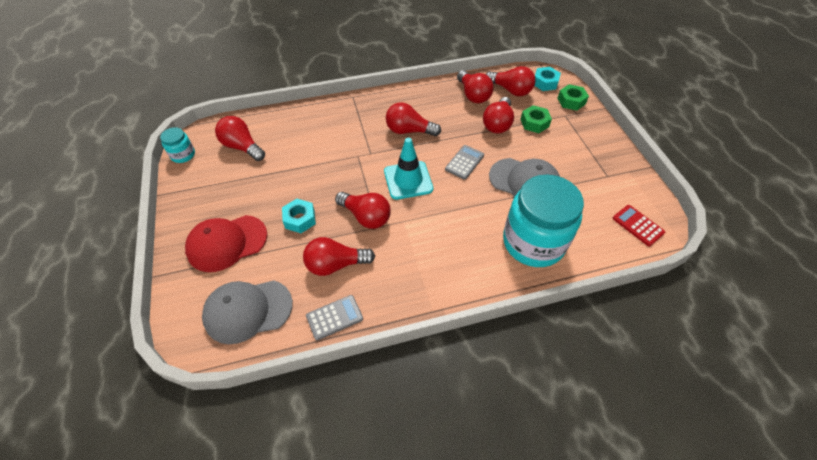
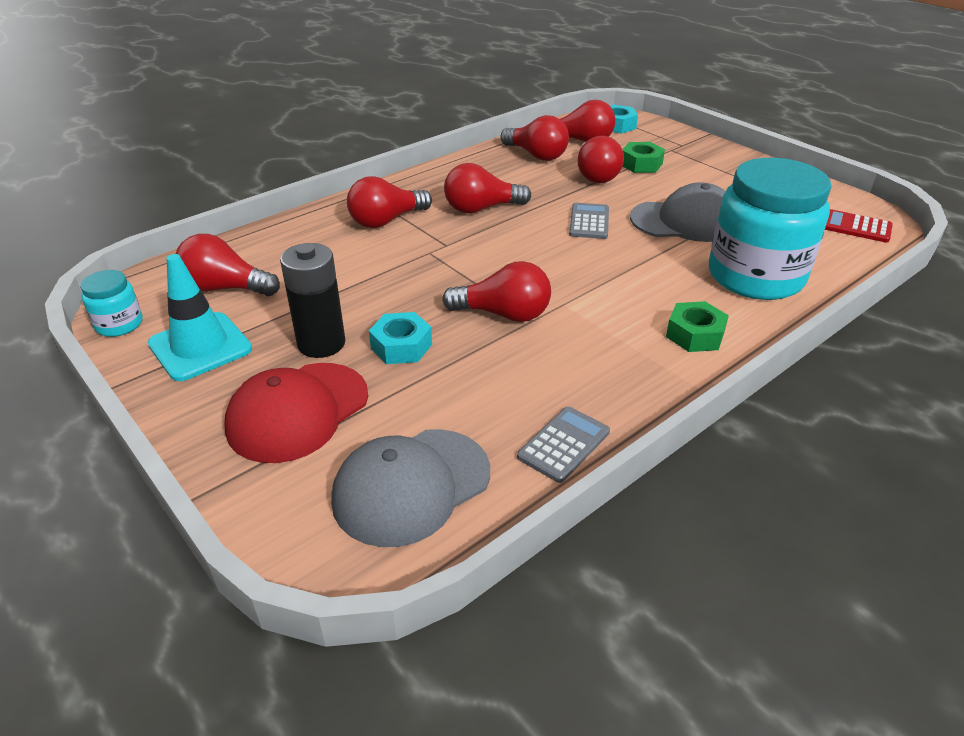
camera: 25 degrees left, 15 degrees down
red light bulb [303,237,375,276] -> red light bulb moved to [347,176,432,228]
turquoise traffic cone [384,138,433,200] -> turquoise traffic cone moved to [148,254,252,381]
green nut [557,84,589,111] -> green nut moved to [666,301,729,352]
none -> black battery [280,243,345,358]

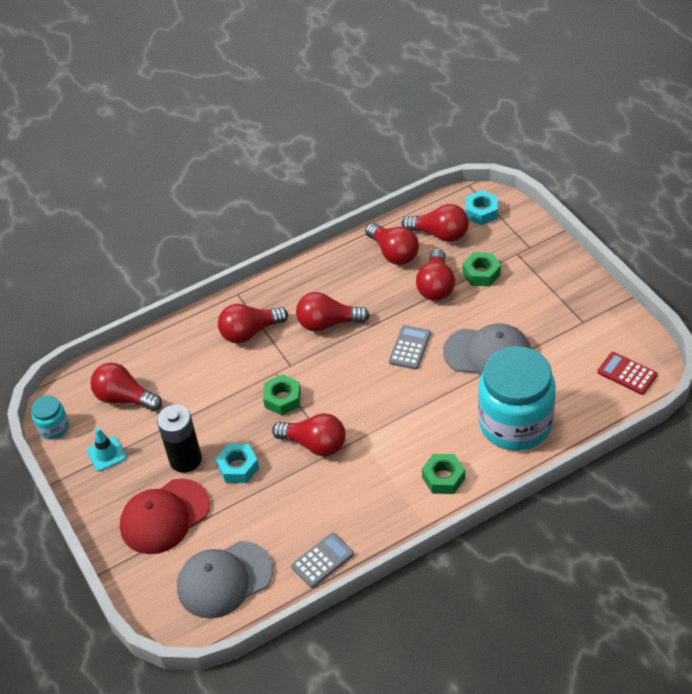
camera: 15 degrees right, 10 degrees up
turquoise traffic cone [148,254,252,381] -> turquoise traffic cone [87,428,126,472], size x0.60
none -> green nut [263,374,301,415]

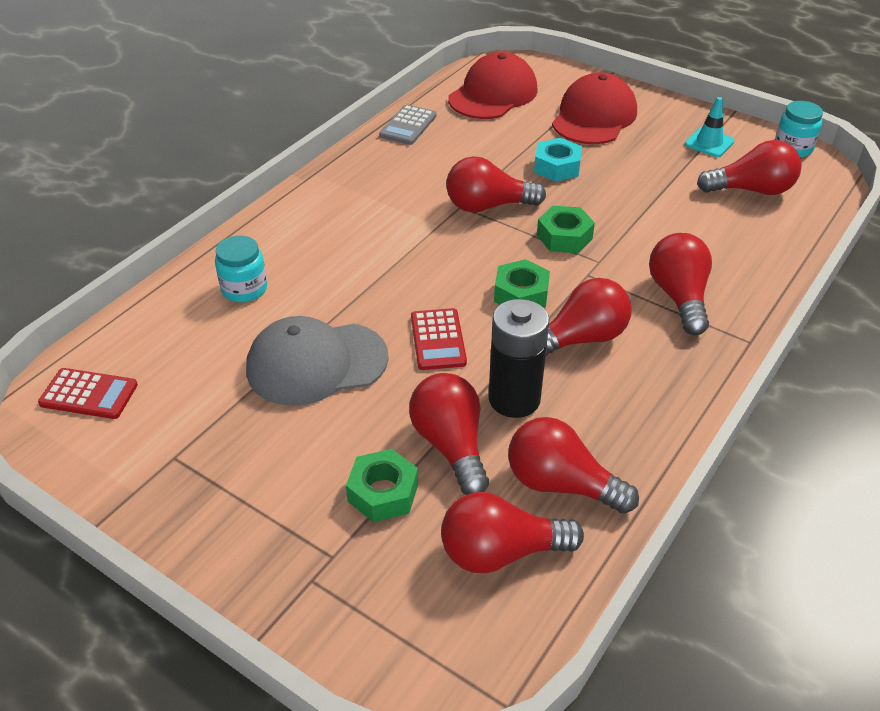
camera: 150 degrees right, 5 degrees down
black battery [157,405,202,473] -> black battery moved to [488,299,549,418]
grey cap [177,541,273,619] -> red cap [448,52,538,119]
red light bulb [218,304,288,344] -> red light bulb turned 45 degrees counterclockwise [649,233,712,335]
grey calculator [389,325,431,370] -> red calculator [411,308,467,370]
green nut [422,454,465,494] -> green nut moved to [494,259,550,308]
turquoise nut [466,190,498,225] -> none
turquoise jar [478,346,556,451] -> turquoise jar [215,236,267,302], size x0.44

